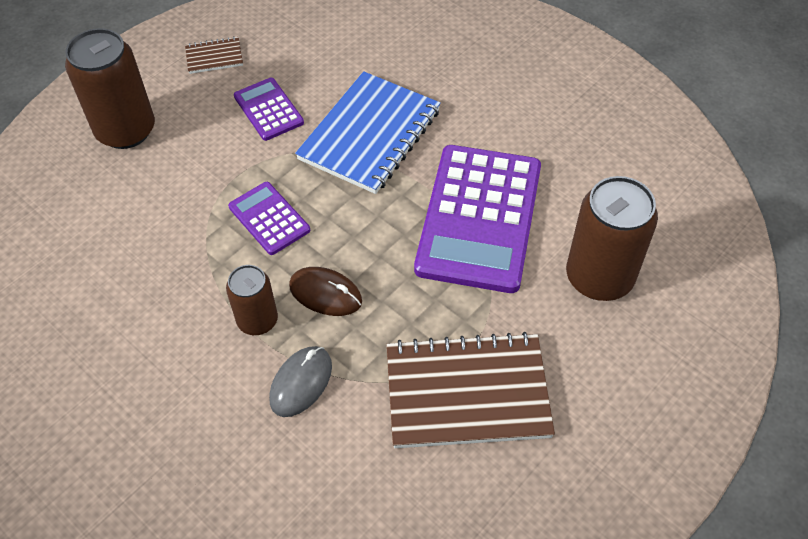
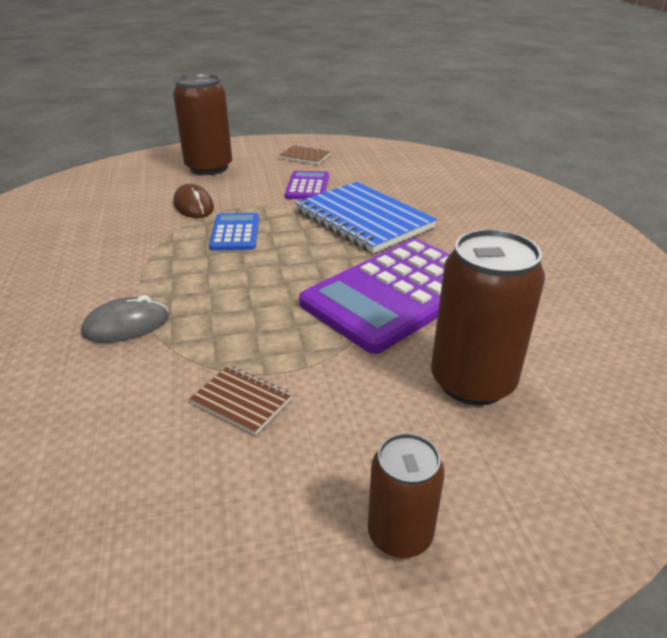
camera: 35 degrees right, 20 degrees down
brown can [226,265,278,335] -> brown can moved to [368,433,445,558]
purple calculator [228,182,310,255] -> blue calculator [209,213,259,251]
brown mouse [289,267,362,316] -> brown mouse moved to [173,184,214,218]
blue notebook [295,71,441,194] -> blue notebook turned 75 degrees clockwise [295,182,437,253]
brown notebook [386,332,555,448] -> brown notebook [190,366,292,435], size x0.45

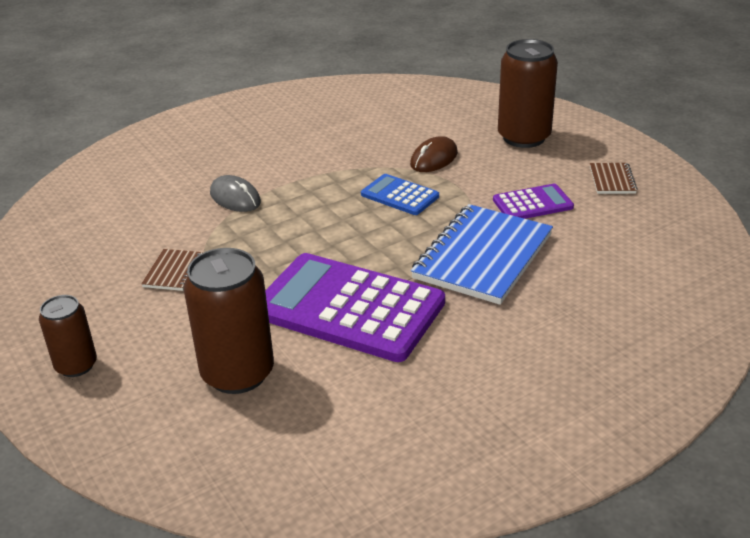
camera: 70 degrees right, 0 degrees up
blue calculator [209,213,259,251] -> blue calculator turned 120 degrees counterclockwise [361,174,439,215]

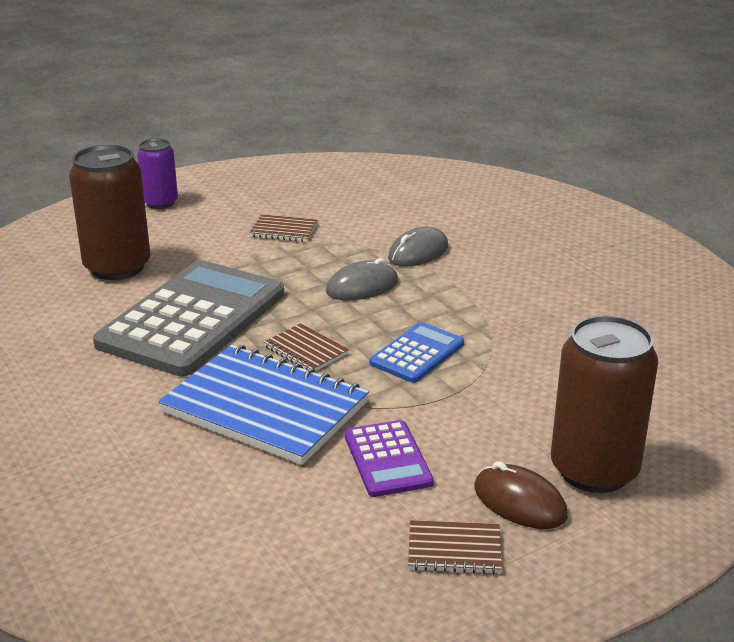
camera: 90 degrees right, 5 degrees down
brown can [39,295,97,377] -> purple can [137,139,178,209]
purple calculator [265,253,445,362] -> grey calculator [93,260,284,377]
brown mouse [410,136,458,172] -> brown mouse moved to [474,461,568,529]
none -> brown notebook [264,323,349,371]
none -> grey mouse [326,258,398,300]

